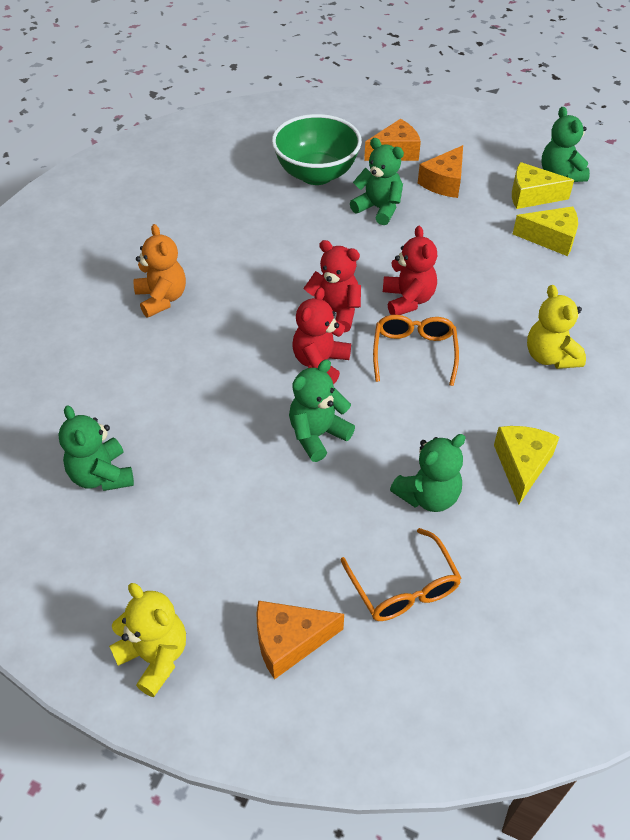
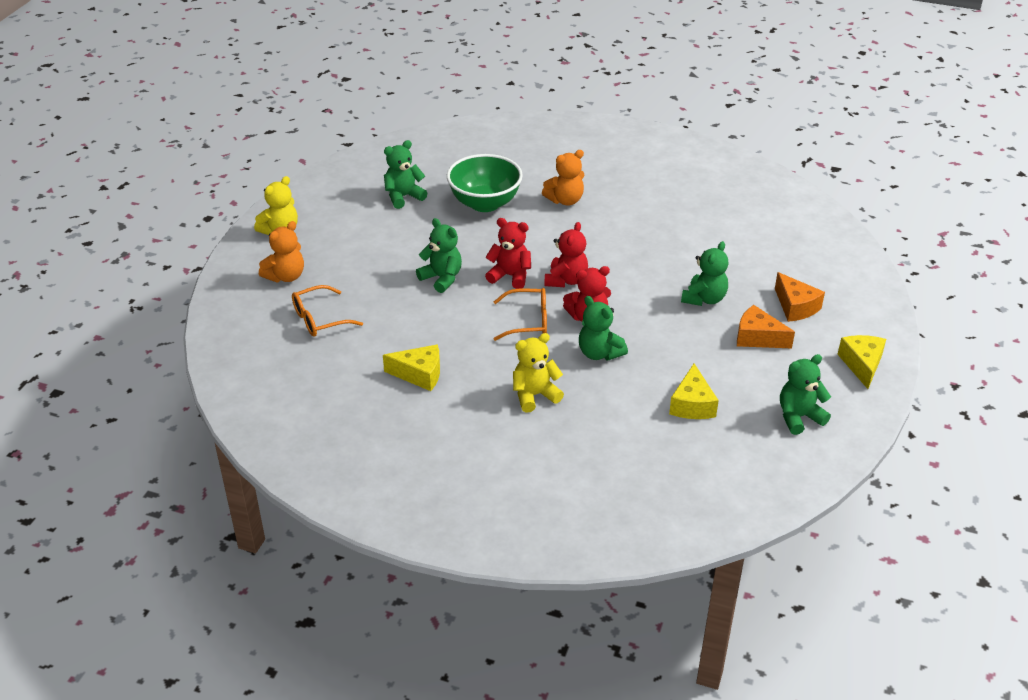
camera: 85 degrees right, 10 degrees down
orange cheese [256,601,344,680] -> orange teddy bear [259,221,304,282]
green bowl [272,114,362,185] -> green bowl moved to [447,154,523,212]
green teddy bear [390,434,466,512] -> green teddy bear moved to [579,296,628,361]
yellow cheese [512,162,574,209] -> yellow cheese moved to [837,335,886,389]

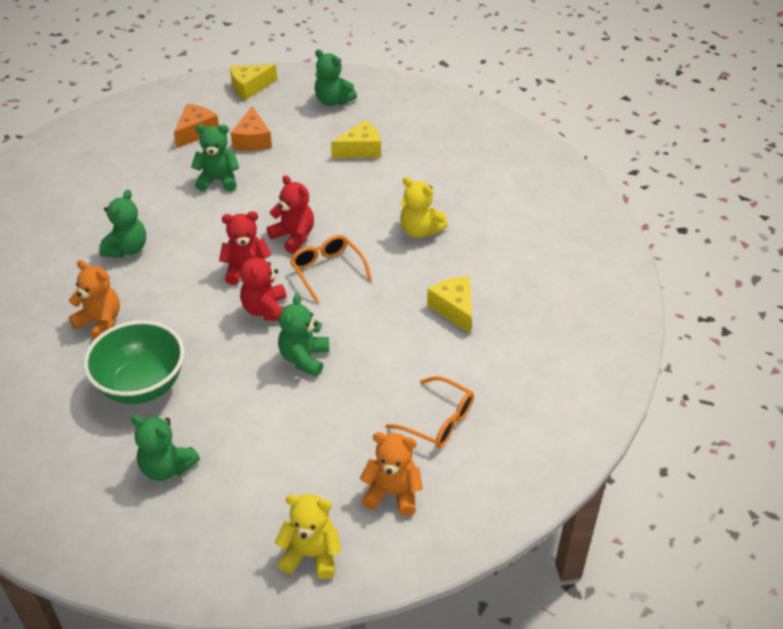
camera: 120 degrees left, 5 degrees up
green teddy bear [579,296,628,361] -> green teddy bear moved to [99,189,146,258]

